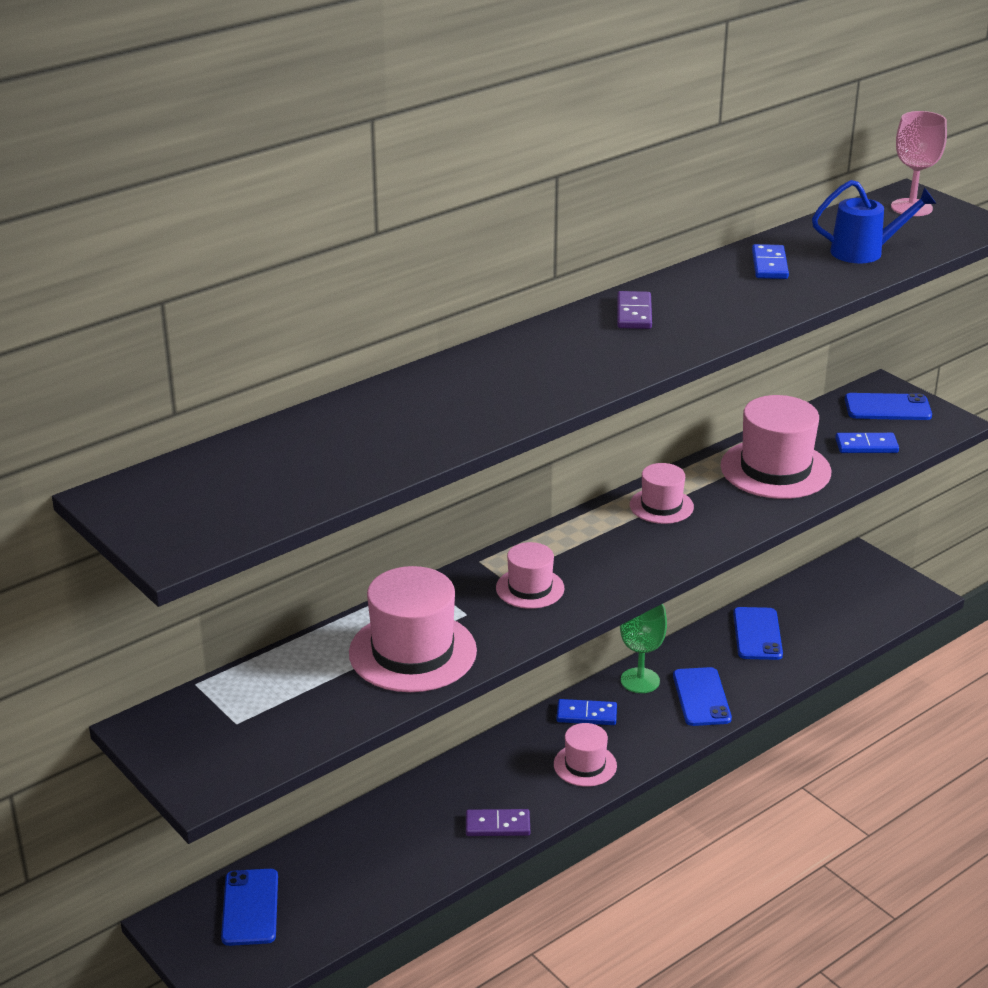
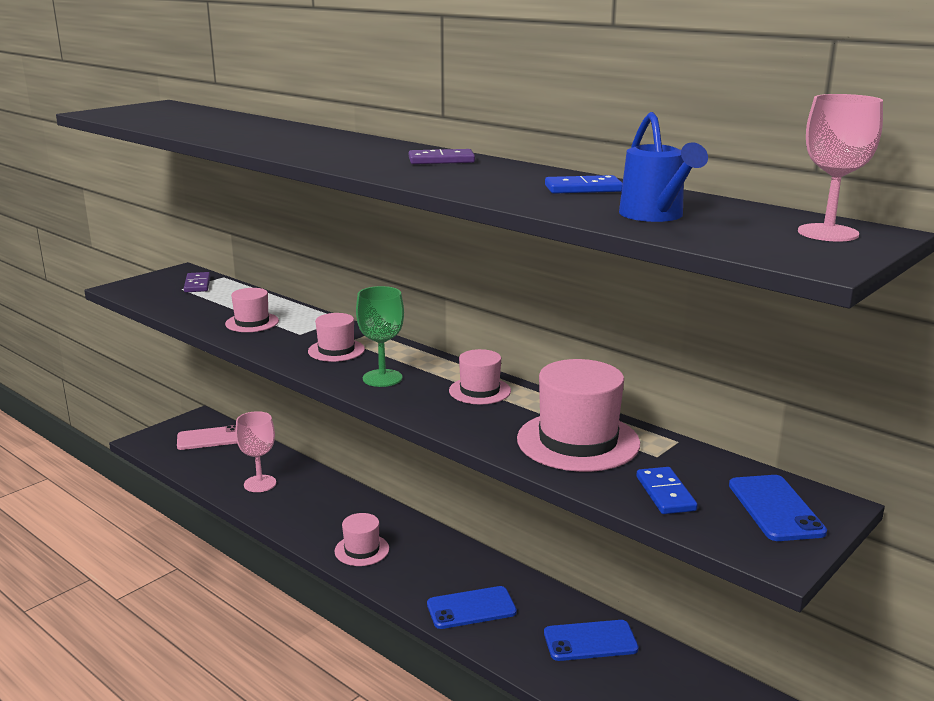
camera: 80 degrees right, 10 degrees down
blue phone [221,869,278,946] -> pink phone [177,425,237,450]
pink hat [349,566,477,692] -> pink hat [225,288,279,332], size x0.56
purple domino [466,809,530,836] -> purple domino moved to [184,272,210,292]
blue domino [557,699,617,725] -> none
green goblet [620,604,667,693] -> green goblet moved to [356,286,404,387]
none -> pink goblet [236,411,276,492]

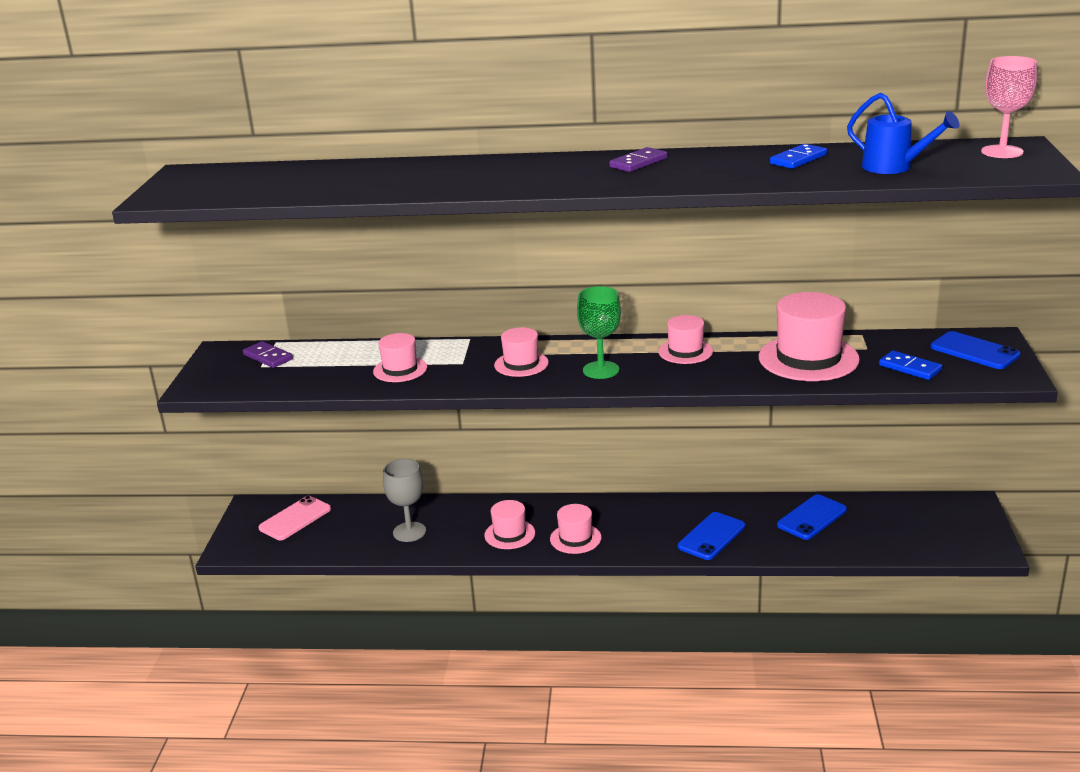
camera: 35 degrees left, 5 degrees up
pink goblet [236,411,276,492] -> grey goblet [383,459,426,542]
none -> pink hat [484,500,535,549]

